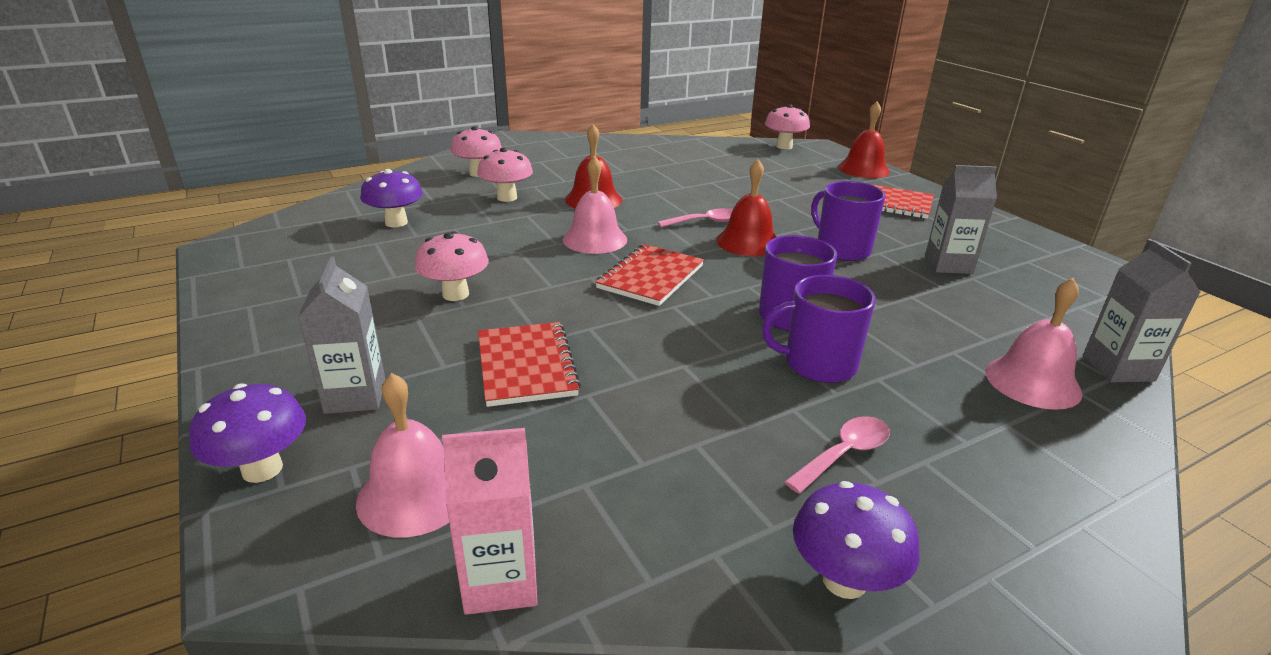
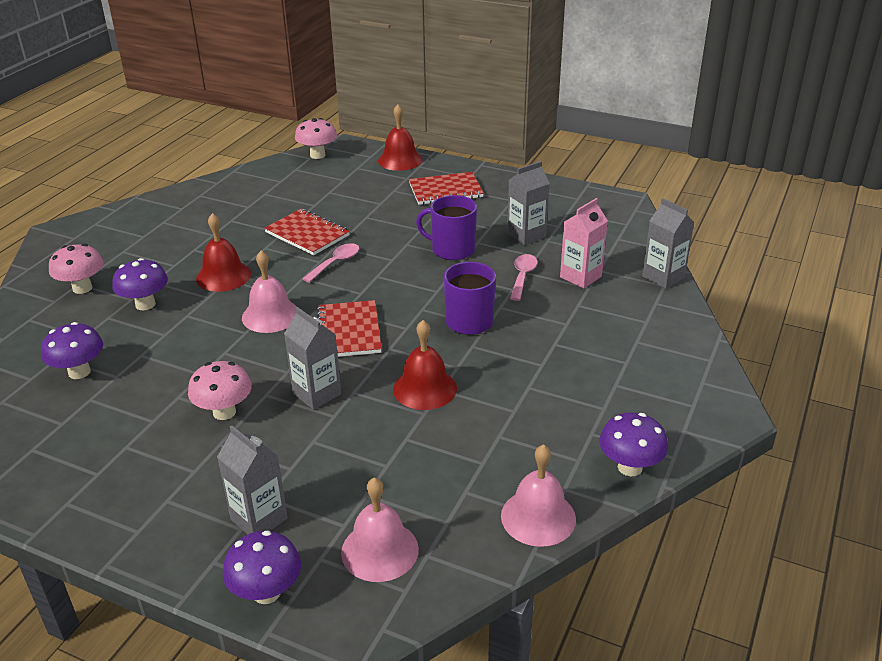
camera: 35 degrees left, 5 degrees up
pink carton [442,428,538,615] -> pink carton moved to [560,198,608,288]
pink mushroom [477,147,533,202] -> purple mushroom [112,258,168,310]
red notebook [478,322,581,407] -> red notebook moved to [264,209,350,255]
red bell [716,159,777,257] -> red bell moved to [393,320,457,410]
purple mug [762,275,876,383] -> none
pink spoon [784,416,890,494] -> pink spoon moved to [510,254,538,301]
pink bell [985,278,1083,410] -> pink bell moved to [501,444,576,547]
none -> grey carton [284,307,341,410]

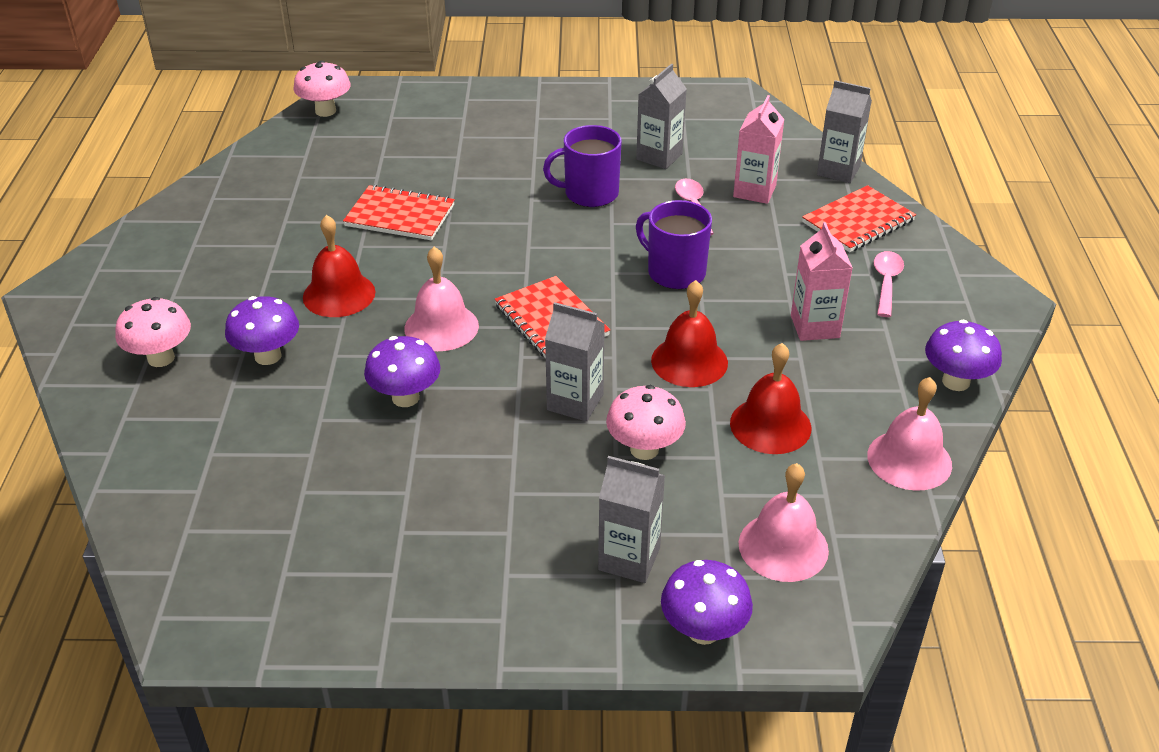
camera: 25 degrees left, 5 degrees up
purple mushroom [41,322,103,379] -> purple mushroom moved to [364,336,440,407]
pink mushroom [188,361,252,420] -> pink mushroom moved to [606,385,686,460]
pink spoon [302,243,359,283] -> pink spoon moved to [874,251,904,317]
red bell [378,104,423,171] -> red bell moved to [730,343,811,454]
red notebook [409,172,484,205] -> red notebook moved to [802,185,916,252]
none -> pink carton [791,222,853,341]

